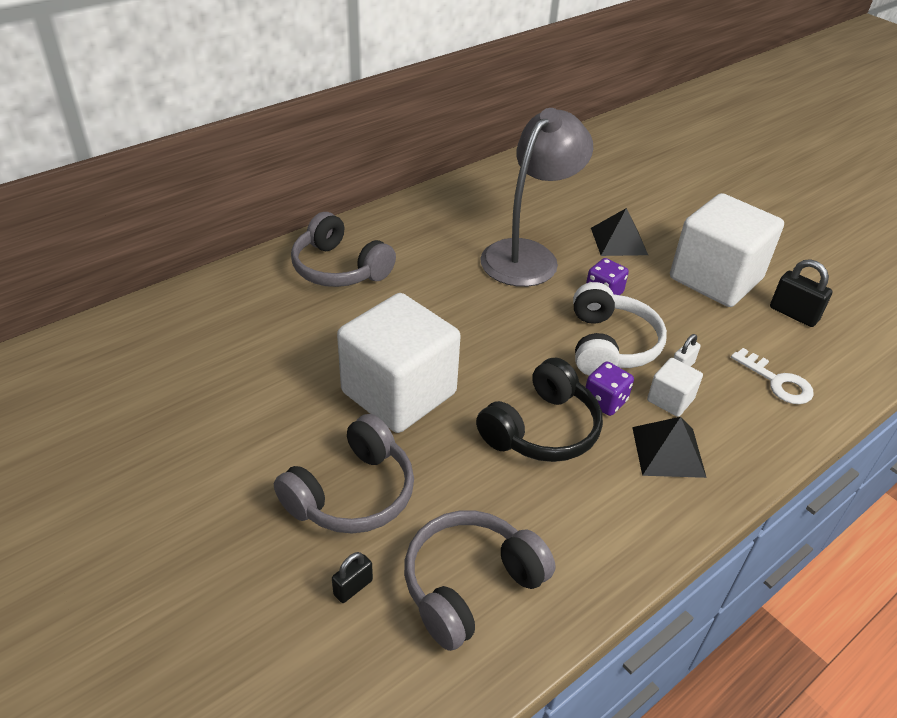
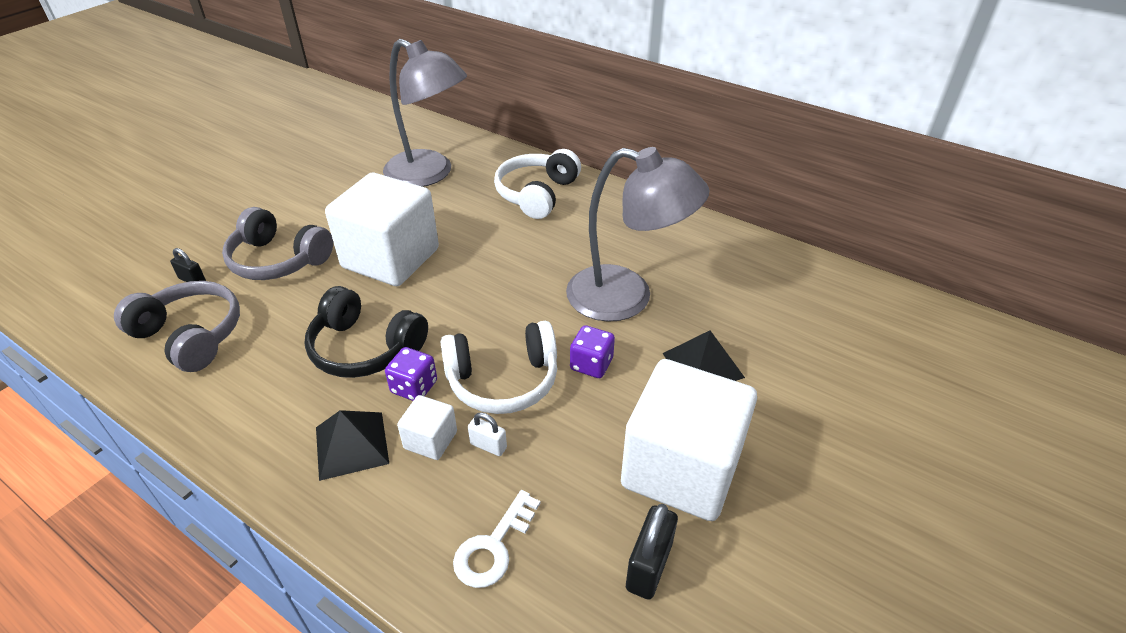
camera: 75 degrees right, 0 degrees up
grey headphones [291,212,396,287] -> white headphones [494,149,581,219]
none -> grey lamp [383,39,467,187]

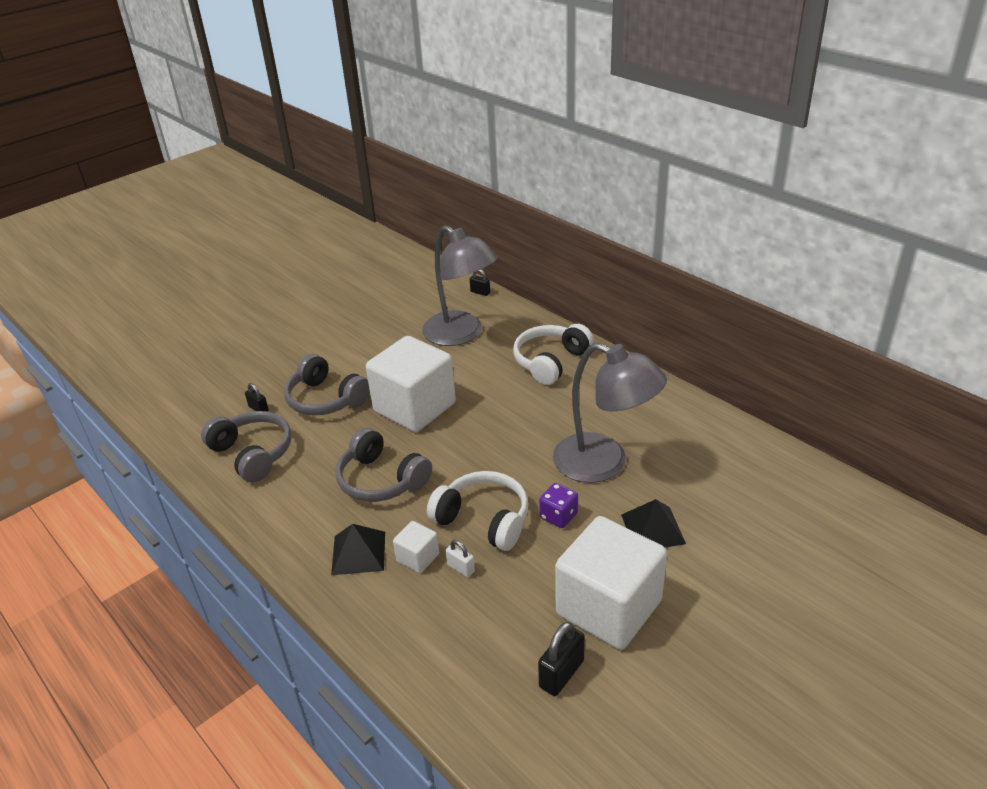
camera: 15 degrees right, 5 degrees down
black headphones [305,286,428,378] -> grey headphones [335,428,432,502]
purple dice [385,347,437,401] -> none
white headphones [441,321,557,414] -> white headphones turned 150 degrees counterclockwise [427,471,528,551]
white key [453,490,540,588] -> none
none -> black padlock [470,270,490,296]

